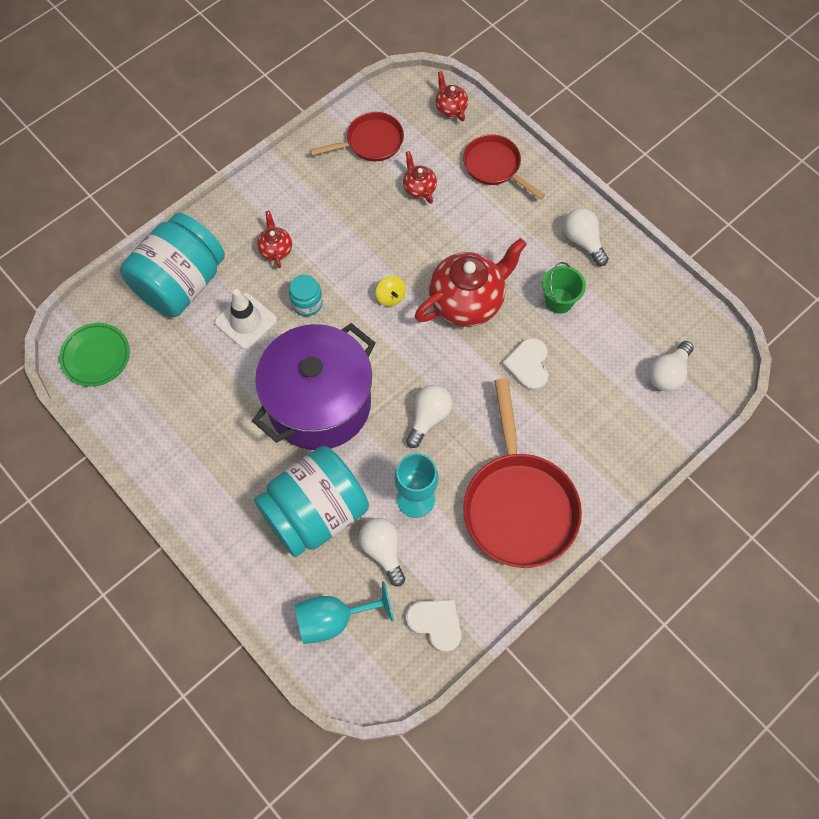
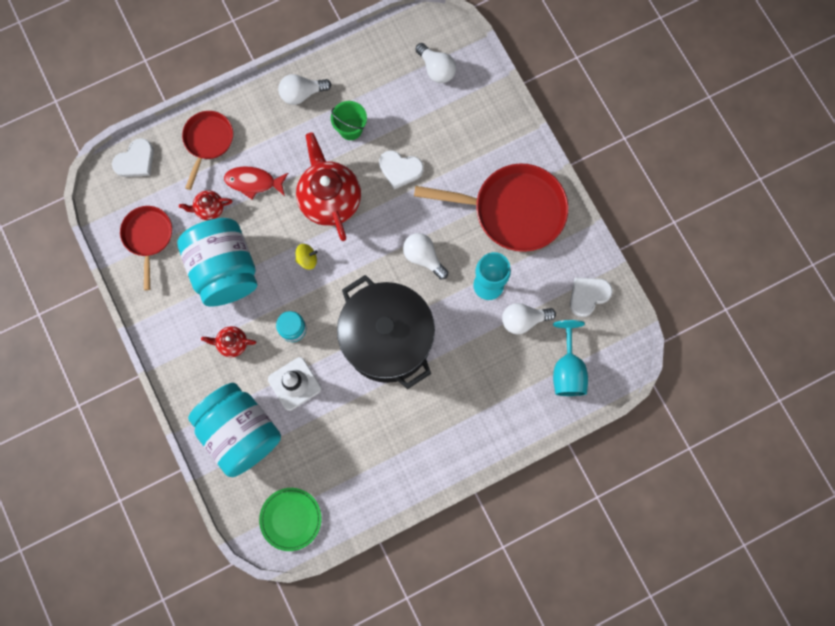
camera: 75 degrees left, 10 degrees up
purple pot [252,323,375,450] -> black pot [337,275,435,389]
turquoise jar [254,446,369,557] -> turquoise jar moved to [177,218,257,306]
red teapot [435,71,468,121] -> white heart [112,138,154,177]
red pan [463,134,545,200] -> red pan turned 135 degrees clockwise [182,111,233,190]
none -> red fish [224,166,288,199]

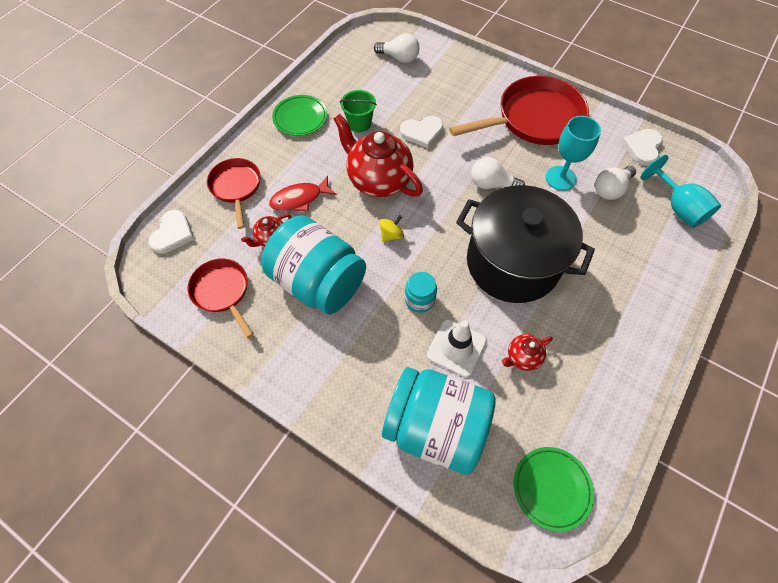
camera: 30 degrees left, 15 degrees down
red teapot [201,326,256,357] -> red teapot moved to [502,334,553,371]
white light bulb [278,74,331,105] -> green plate [272,95,327,136]

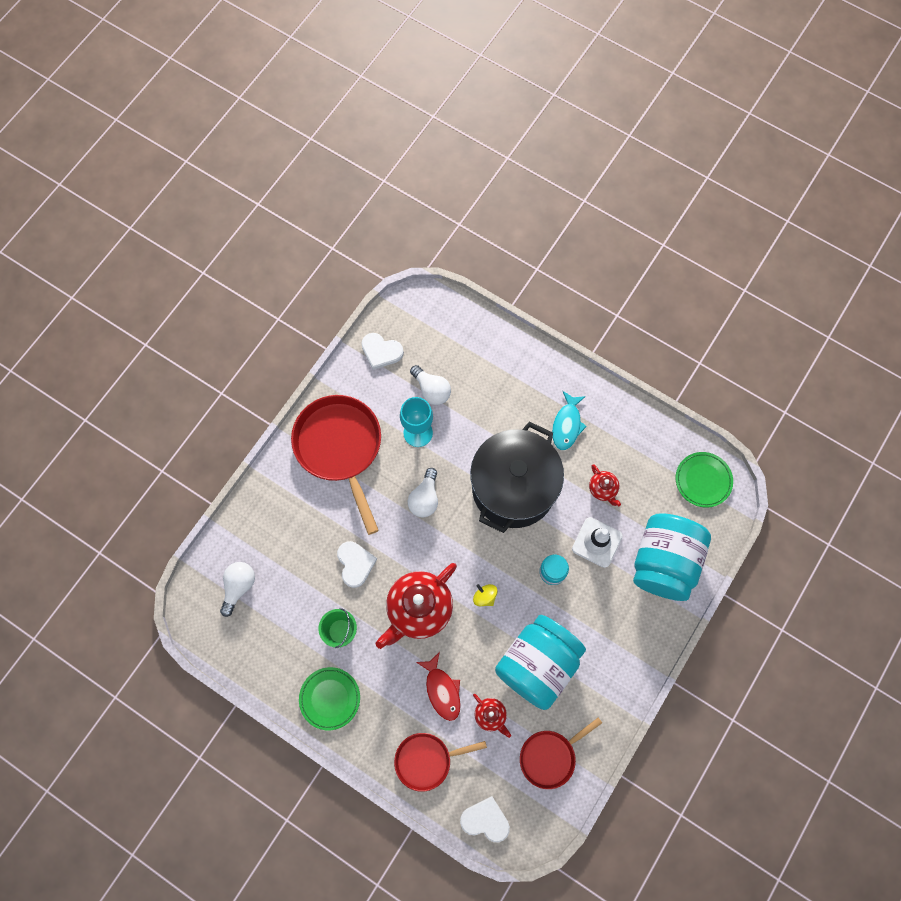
camera: 90 degrees left, 10 degrees up
turquoise goblet [640,155,721,228] -> none
none -> turquoise fish [552,391,587,450]

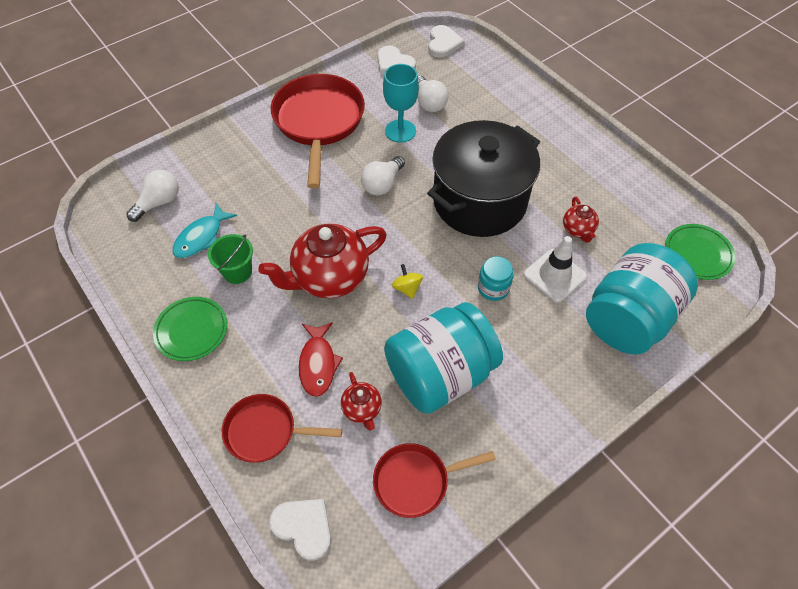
camera: 20 degrees right, 15 degrees down
white heart [337,541,377,588] -> white heart moved to [428,25,465,57]
turquoise fish [552,391,587,450] -> turquoise fish moved to [172,203,237,258]

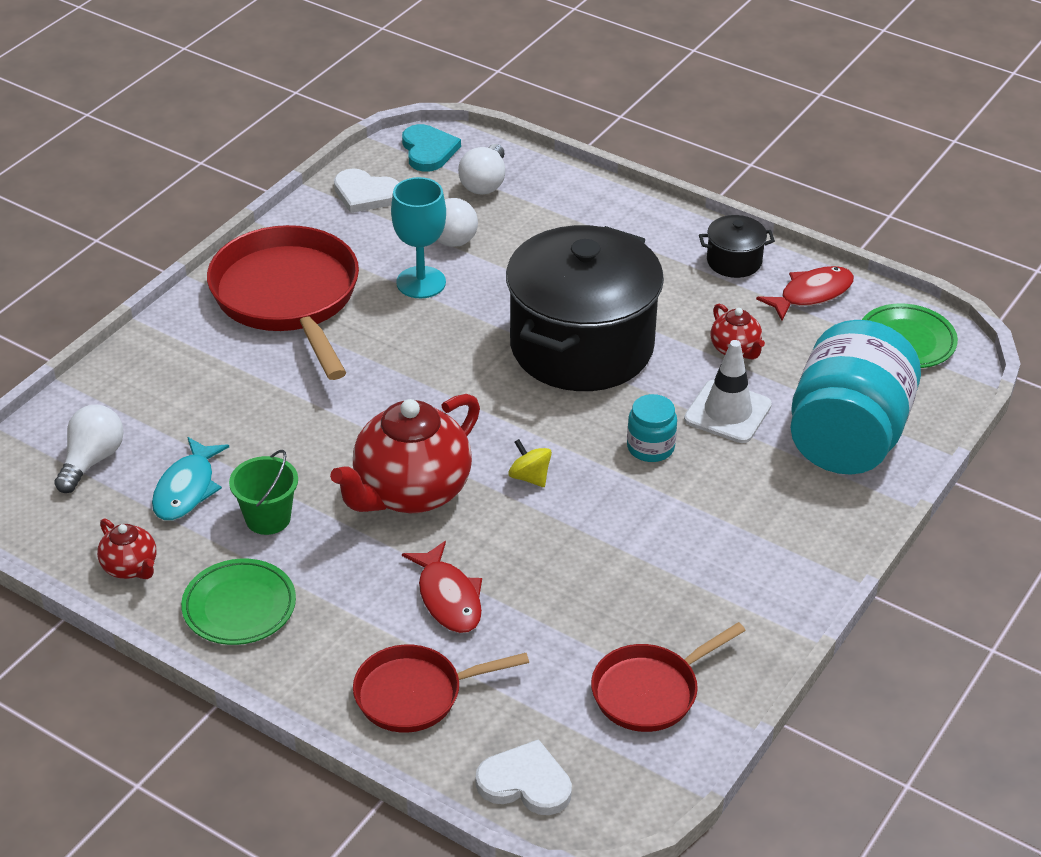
camera: 20 degrees left, 15 degrees down
red teapot [341,372,382,431] -> red teapot moved to [97,518,156,579]
white light bulb [361,156,405,196] -> white light bulb moved to [458,144,505,194]
turquoise jar [384,302,503,414] -> none
white heart [428,25,465,57] -> turquoise heart [402,124,461,172]
none -> black pot [699,215,775,278]
none -> red fish [756,266,854,321]

